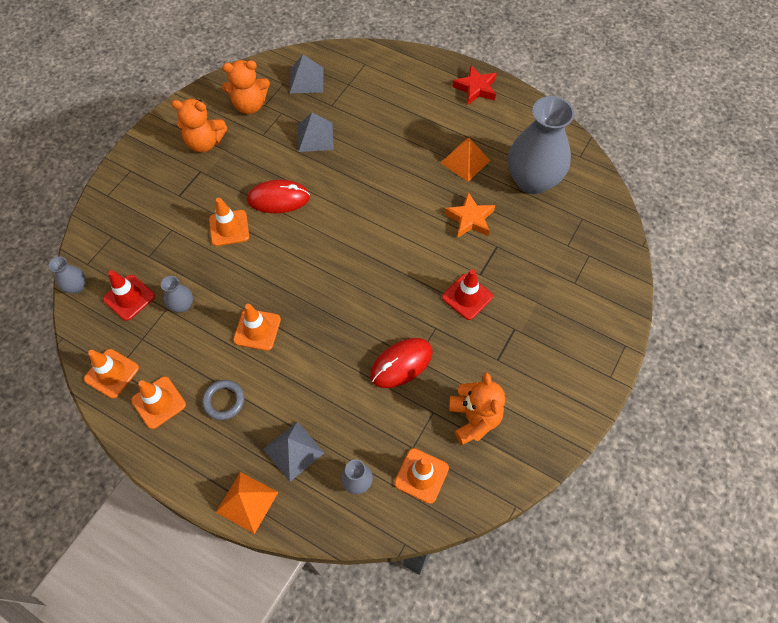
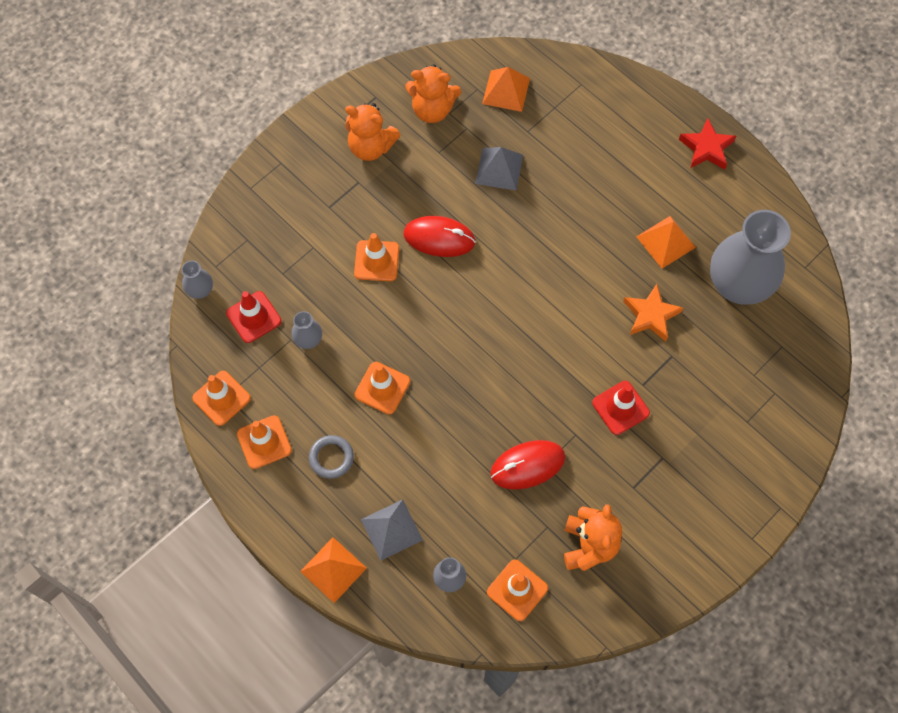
camera: 15 degrees right, 5 degrees up
grey pyramid [290,54,323,93] -> orange pyramid [482,67,530,112]

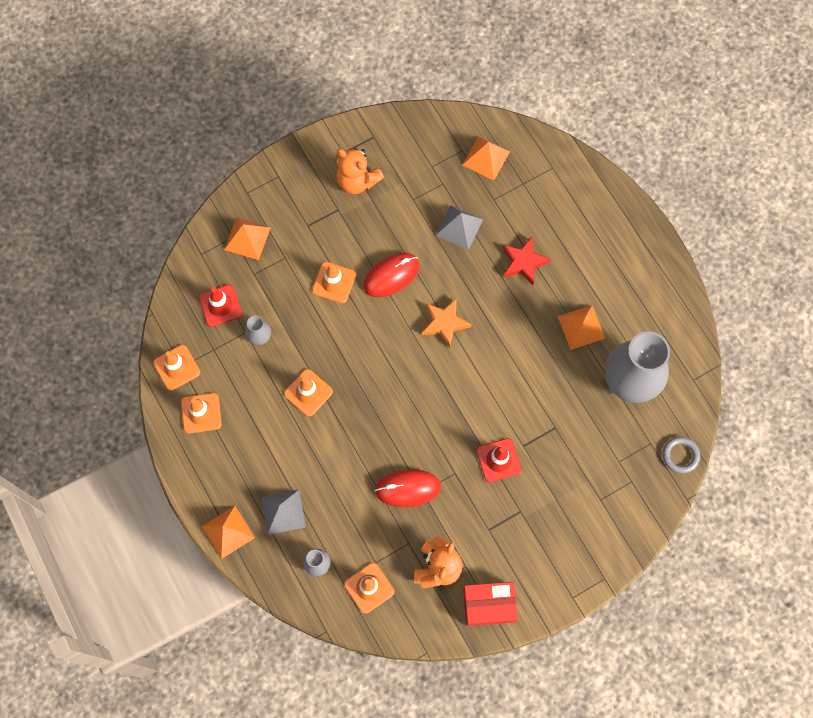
camera: 15 degrees right, 5 degrees up
grey vase [181,261,213,299] -> none
grey ring [309,435,354,479] -> grey ring moved to [663,437,700,474]
red mouse [404,216,476,257] -> red mouse turned 60 degrees counterclockwise [364,253,419,297]
orange teddy bear [405,64,461,123] -> none
orange star [623,284,683,341] -> orange star moved to [422,298,472,348]
red star [679,118,736,170] -> red star moved to [503,237,551,285]
none -> orange pyramid [224,218,270,260]
none -> red box [463,582,518,626]

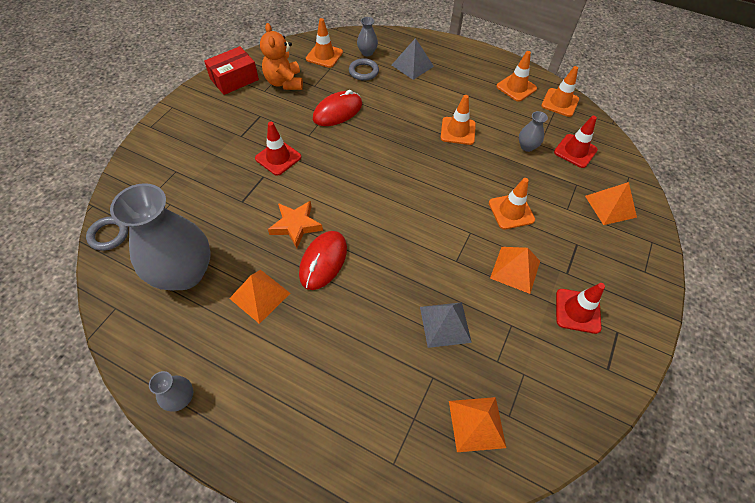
camera: 145 degrees right, 15 degrees down
orange pyramid [202,506,255,559] -> orange pyramid moved to [490,247,540,294]
orange teddy bear [336,148,384,194] -> red traffic cone [556,283,605,334]
red mouse [364,253,419,297] -> red mouse moved to [299,231,347,290]
orange star [422,298,472,348] -> orange star moved to [268,201,323,248]
red star [503,237,551,285] -> none
none -> grey vase [149,371,193,412]
none -> grey ring [349,58,379,81]

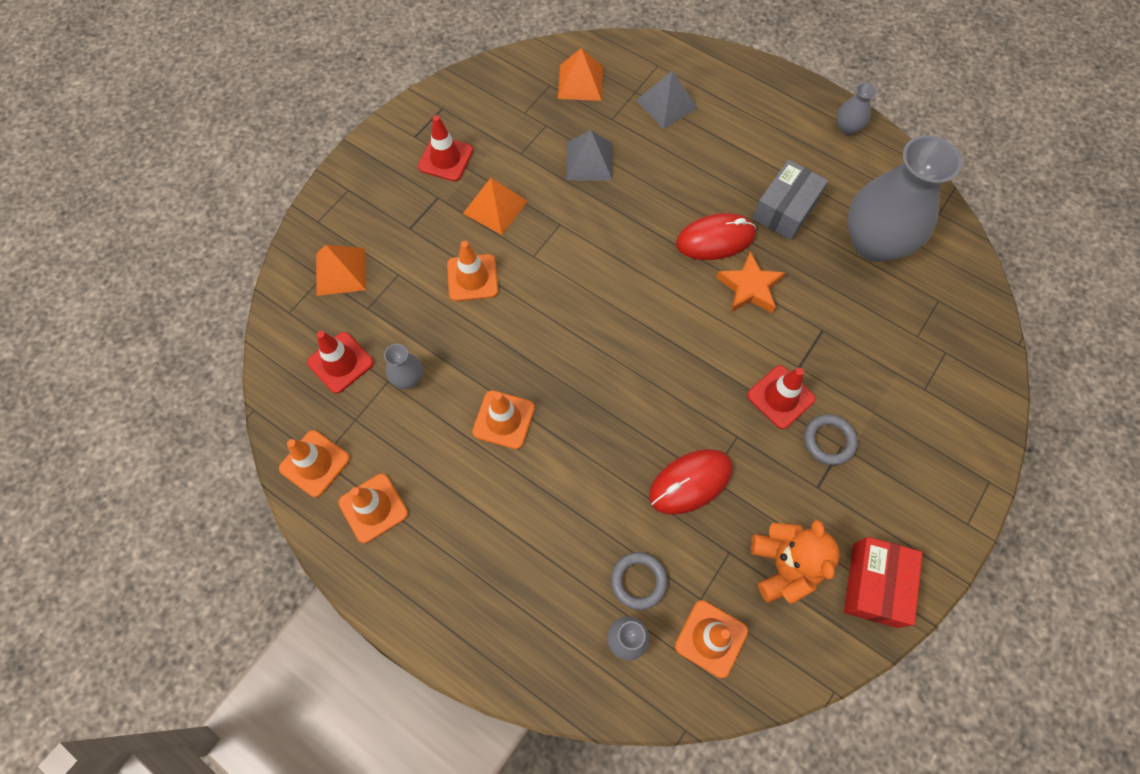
camera: 170 degrees left, 10 degrees up
grey ring [86,216,128,251] -> grey ring moved to [804,414,858,465]
red box [204,46,259,95] -> red box turned 45 degrees counterclockwise [844,537,923,628]
orange pyramid [229,270,290,324] -> grey box [752,160,828,240]
red mouse [299,231,347,290] -> red mouse turned 45 degrees clockwise [676,213,756,260]
grey pyramid [392,38,434,80] -> grey pyramid moved to [636,70,698,129]

